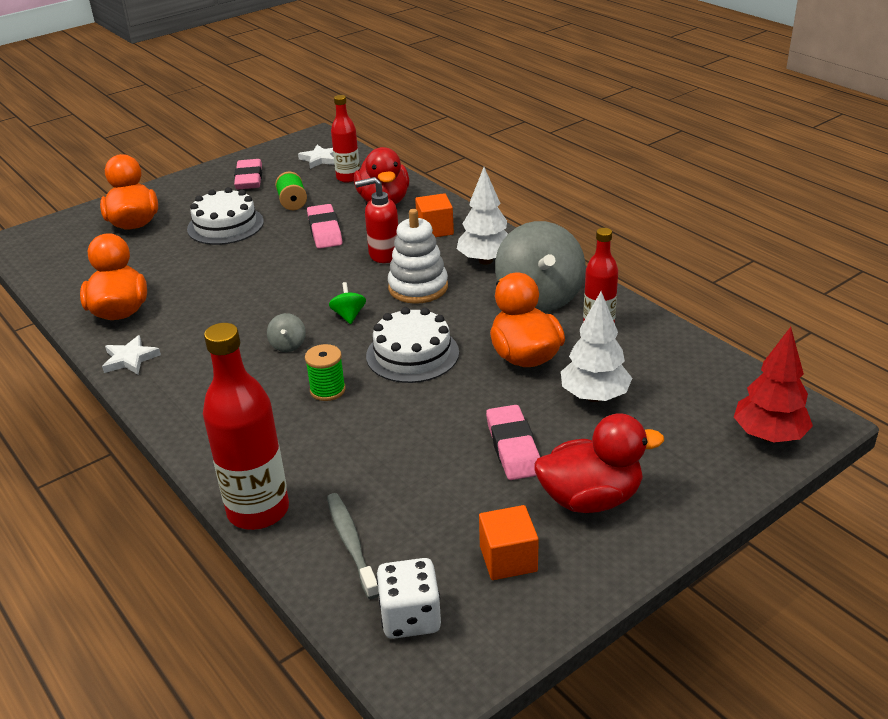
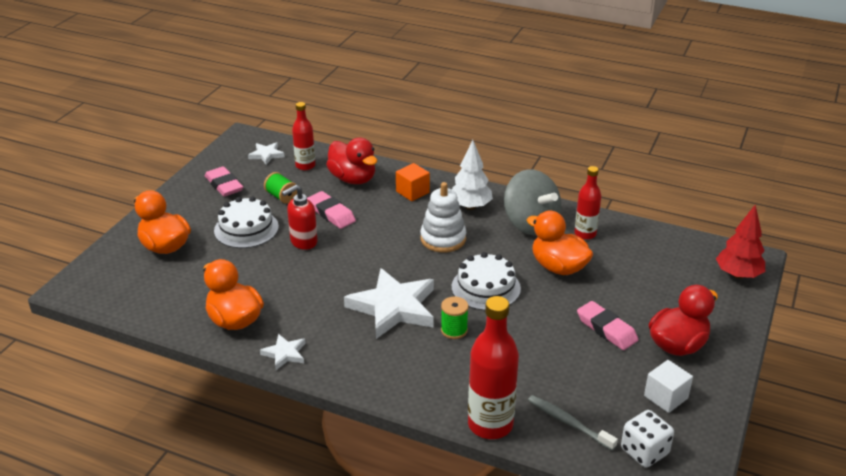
camera: 30 degrees left, 0 degrees up
grey spinning top [267,313,306,352] -> white star [344,268,434,339]
green spinning top [329,282,366,324] -> none
red soap dispenser [355,177,398,263] -> red soap dispenser moved to [282,185,318,250]
orange cube [479,505,539,580] -> white cube [644,360,693,413]
white tree [561,291,632,402] -> none

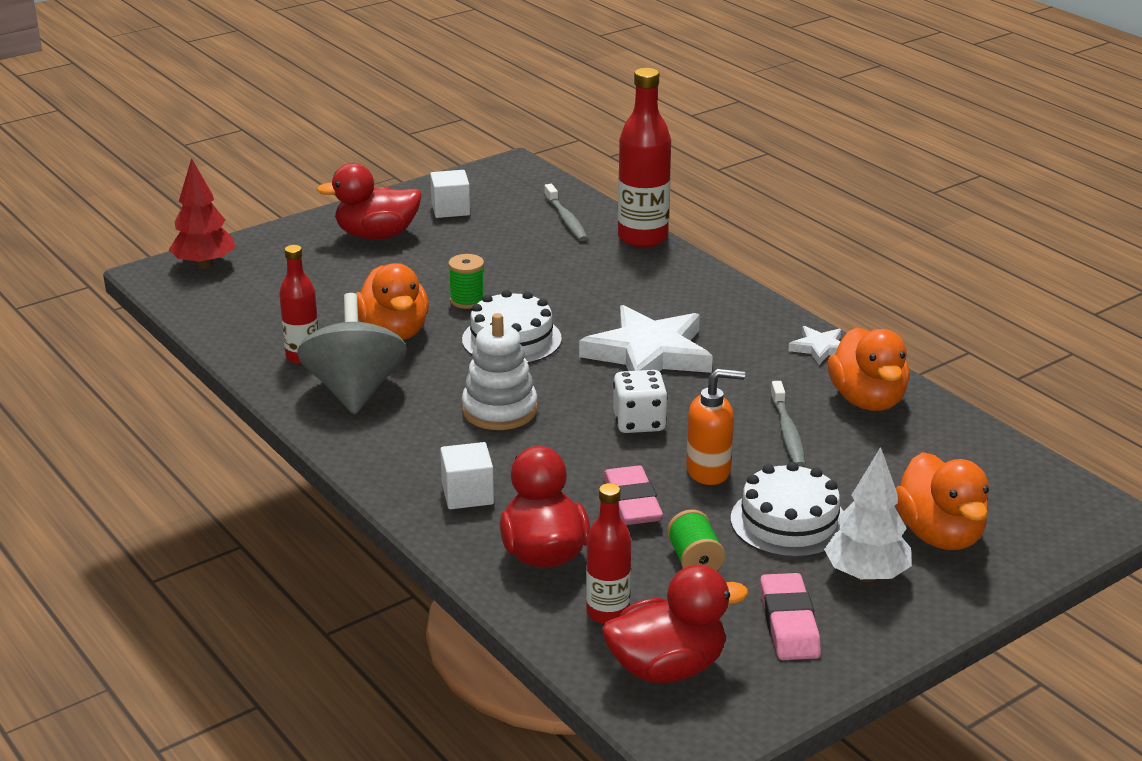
camera: 150 degrees left, 5 degrees down
white star [248,142,285,165] -> red duck [602,565,748,683]
red soap dispenser [282,185,318,250] -> orange soap dispenser [686,369,745,485]
orange cube [396,163,430,201] -> white cube [440,442,494,509]
green spool [441,297,469,339] -> green spool moved to [448,254,484,309]
white tree [452,140,493,210] -> white tree moved to [824,447,912,582]
pink eraser [577,301,639,350] -> none
white dice [621,410,674,468] -> white dice moved to [613,370,668,433]
none -> grey toothbrush [770,381,806,467]

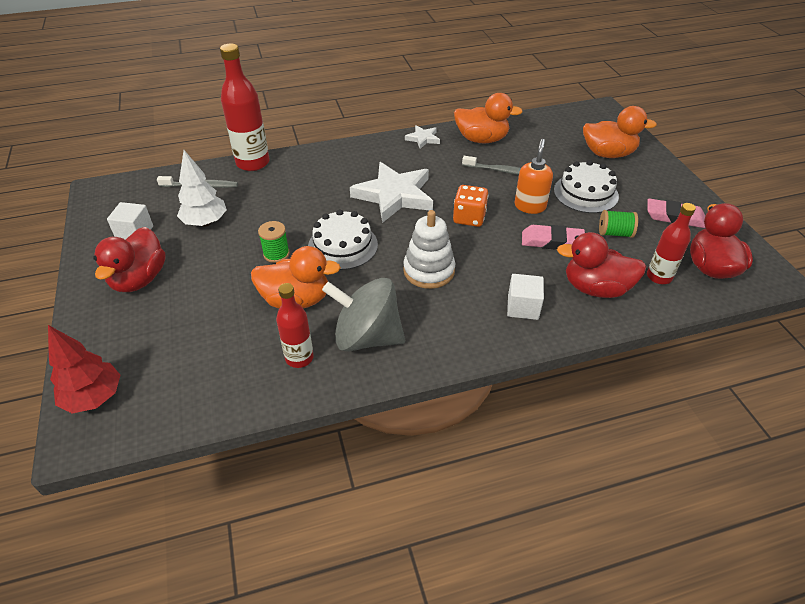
camera: 70 degrees left, 15 degrees up
white dice [613,370,668,433] -> orange dice [453,185,488,227]
white tree [824,447,912,582] -> white tree moved to [177,150,227,226]

